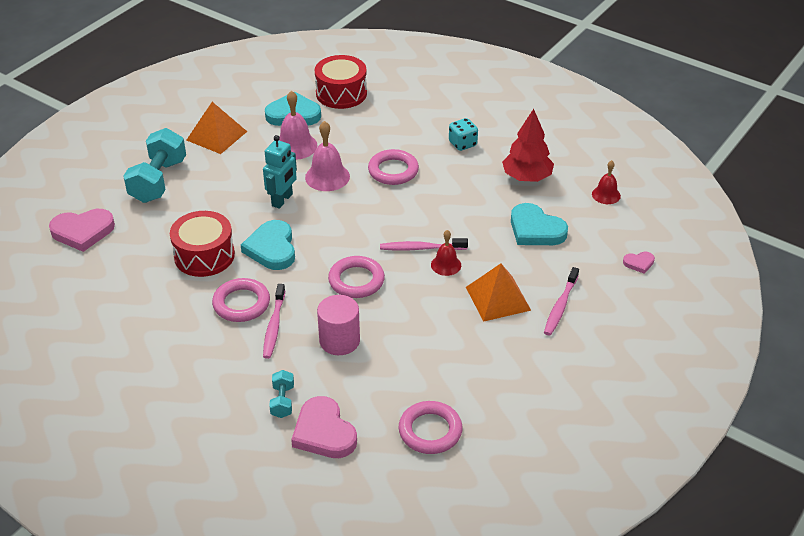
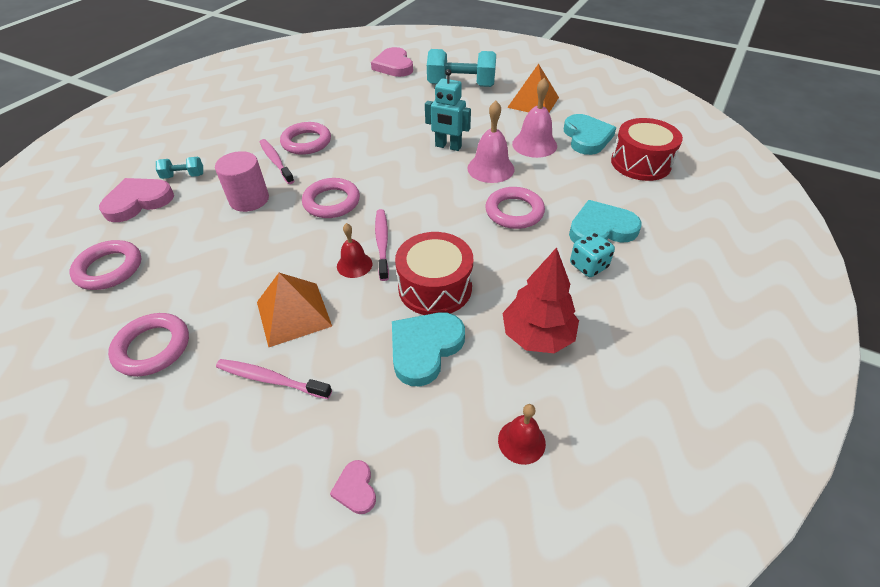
camera: 85 degrees right, 5 degrees up
red drum [170,211,235,277] -> red drum moved to [395,232,473,315]
turquoise heart [241,220,295,270] -> turquoise heart moved to [569,200,642,243]
pink toothbrush [263,284,285,359] -> pink toothbrush turned 60 degrees clockwise [260,139,294,184]
none -> pink ring [108,313,189,377]

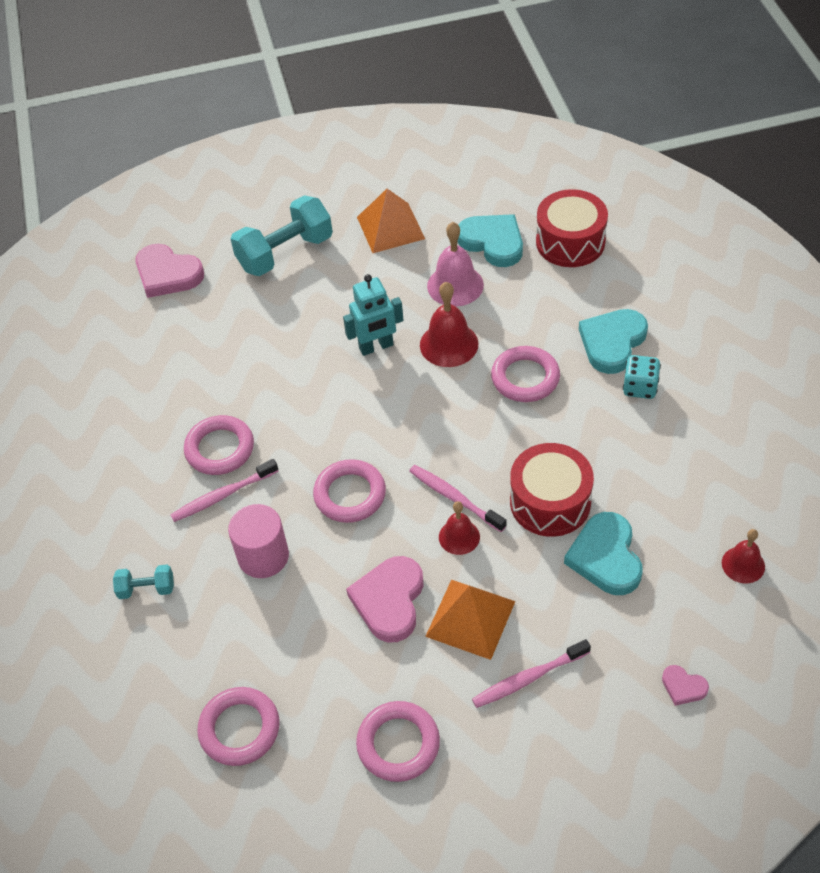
camera: 40 degrees left, 5 degrees up
pink heart [99,178,174,222] -> pink heart moved to [346,556,424,643]
turquoise dumbbell [156,157,203,179] -> turquoise dumbbell turned 45 degrees clockwise [113,565,174,599]
pink toothbrush [260,139,294,184] -> pink toothbrush turned 45 degrees counterclockwise [170,459,278,522]
pink bell [467,101,515,183] -> red bell [420,282,478,367]
red tree [503,247,579,353] -> none

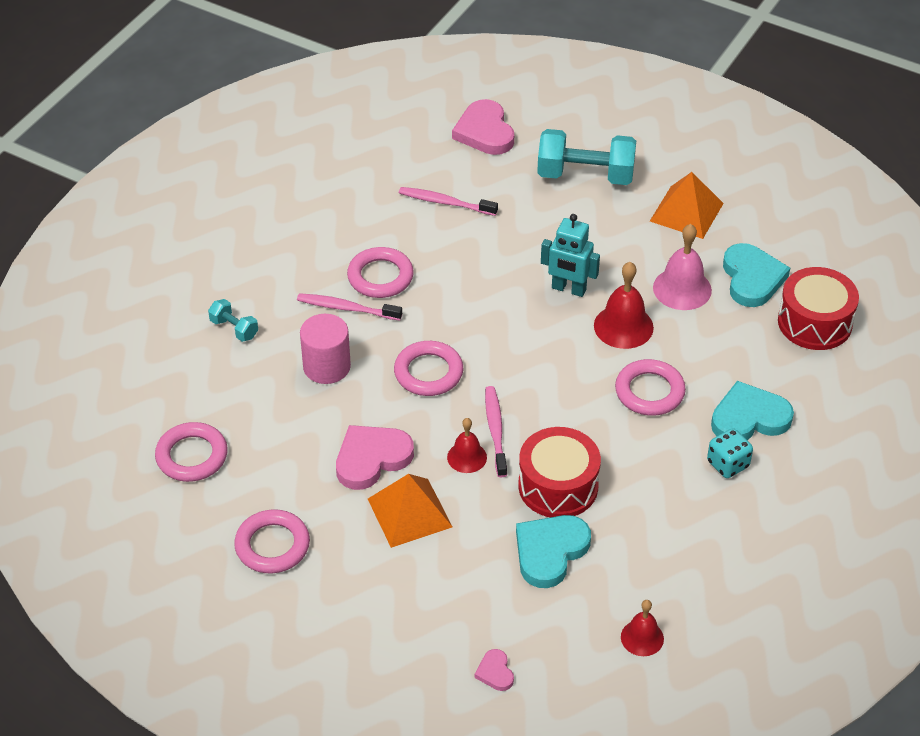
camera: 40 degrees right, 5 degrees down
pink toothbrush [472,639,591,708] -> pink toothbrush moved to [399,187,498,216]

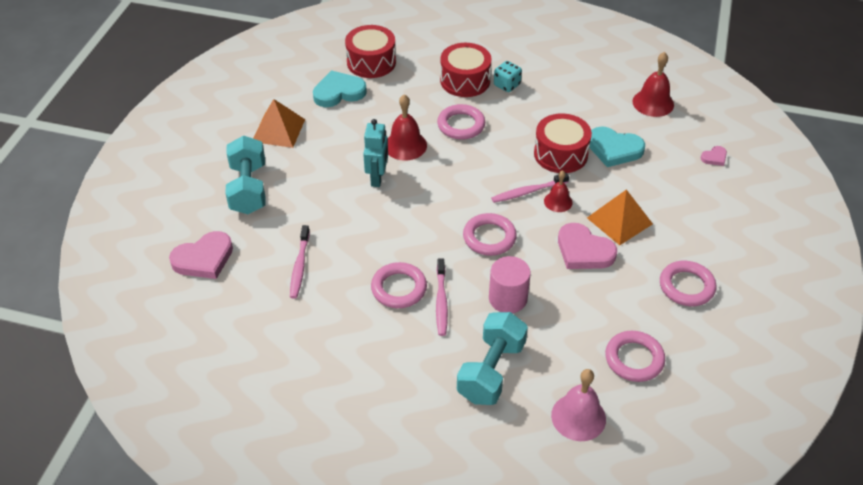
camera: 105 degrees left, 0 degrees up
turquoise dumbbell [208,299,258,342] -> turquoise dumbbell [457,312,528,405], size x2.06
red bell [621,600,664,656] -> red bell [633,52,674,117], size x1.59
pink bell [653,224,712,310] -> pink bell moved to [551,369,606,441]
turquoise heart [711,381,794,440] -> red drum [440,43,492,97]

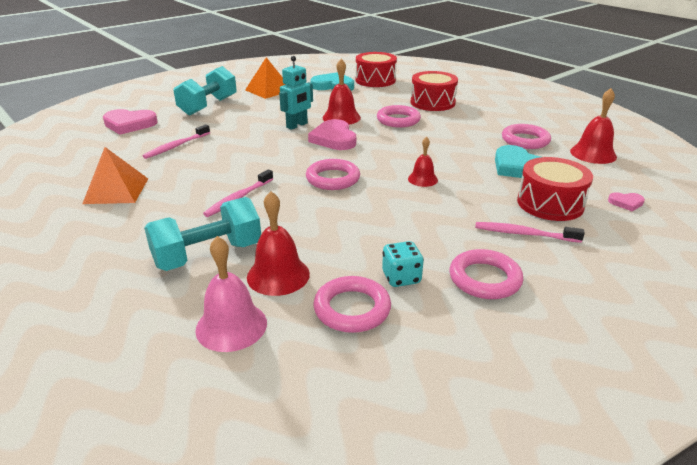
camera: 35 degrees right, 15 degrees down
pink ring [371,262,427,308] -> pink ring moved to [502,124,551,149]
pink cylinder [489,256,531,313] -> none
pink toothbrush [491,173,569,203] -> pink toothbrush moved to [475,222,585,243]
turquoise dice [494,61,522,92] -> turquoise dice moved to [382,241,424,287]
red drum [534,113,592,173] -> red drum moved to [517,157,593,221]
pink heart [558,223,617,269] -> pink heart moved to [308,119,356,150]
orange pyramid [587,189,653,245] -> orange pyramid moved to [82,147,148,204]
none -> red bell [247,191,310,296]

